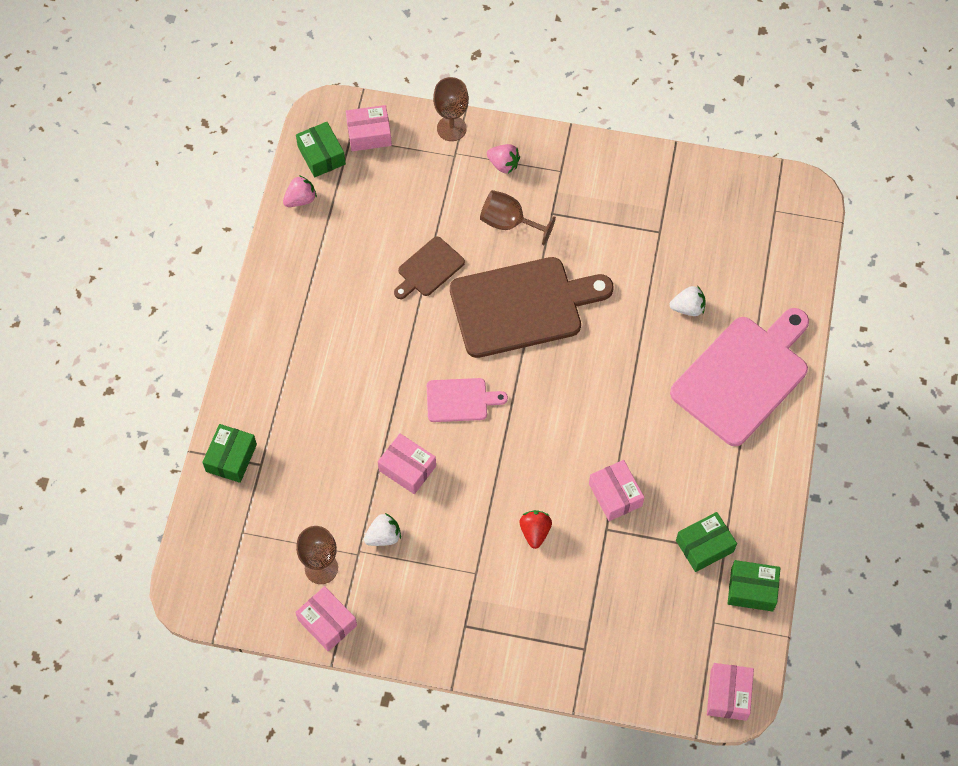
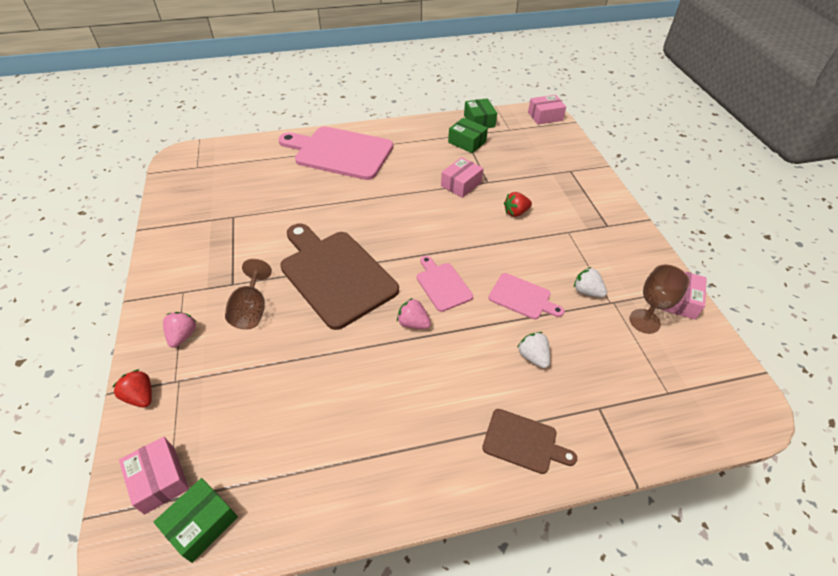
camera: 115 degrees left, 15 degrees down
green box [202,424,257,483] -> none
pink strawberry [283,175,317,207] -> pink strawberry moved to [397,298,431,329]
pink box [378,433,436,494] -> pink cutting board [488,273,564,319]
brown cutting board [394,237,465,299] -> brown cutting board moved to [482,409,577,474]
brown goblet [433,77,469,141] -> red strawberry [113,369,152,408]
white strawberry [670,286,706,316] -> white strawberry moved to [517,332,550,368]

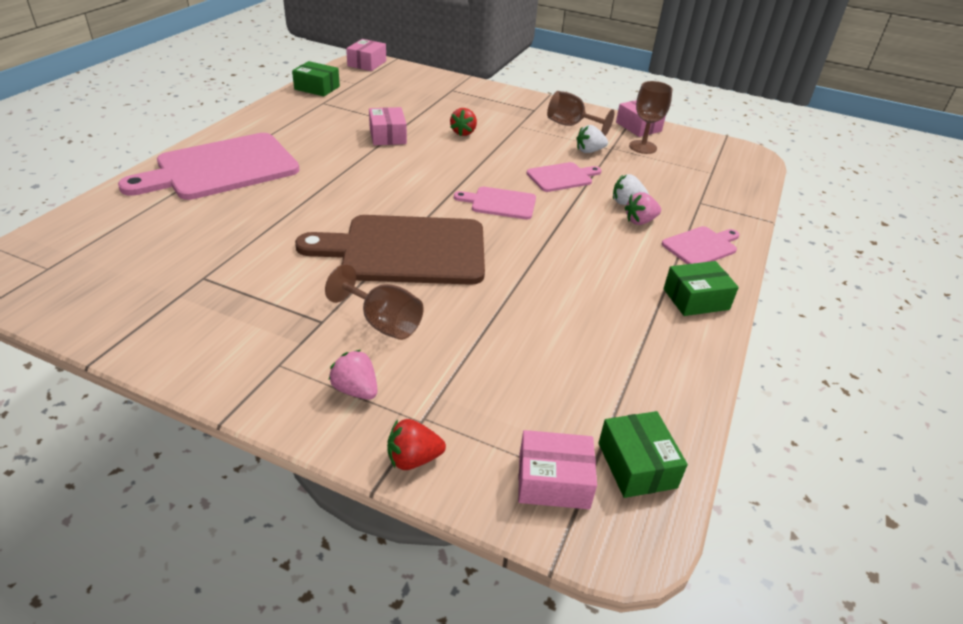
camera: 55 degrees left, 10 degrees down
pink strawberry [397,298,431,329] -> pink strawberry moved to [625,192,661,225]
green box [448,118,488,153] -> green box moved to [663,261,739,316]
brown cutting board [482,409,577,474] -> pink cutting board [662,226,740,264]
none -> brown goblet [547,91,614,136]

